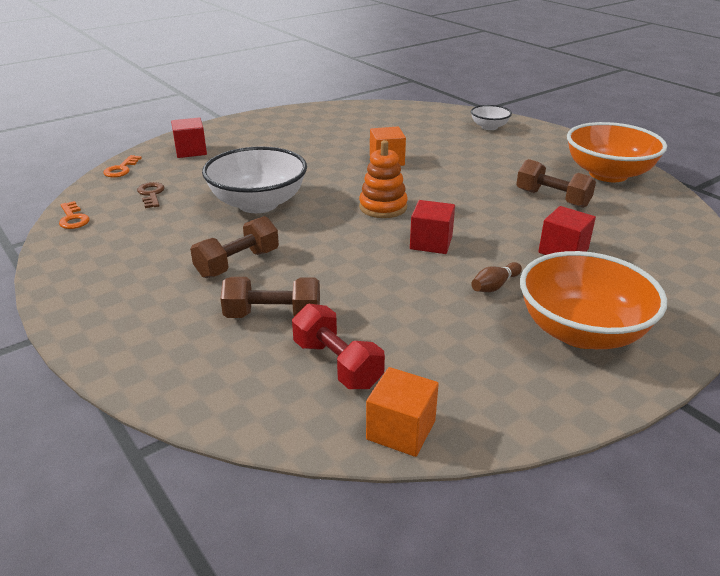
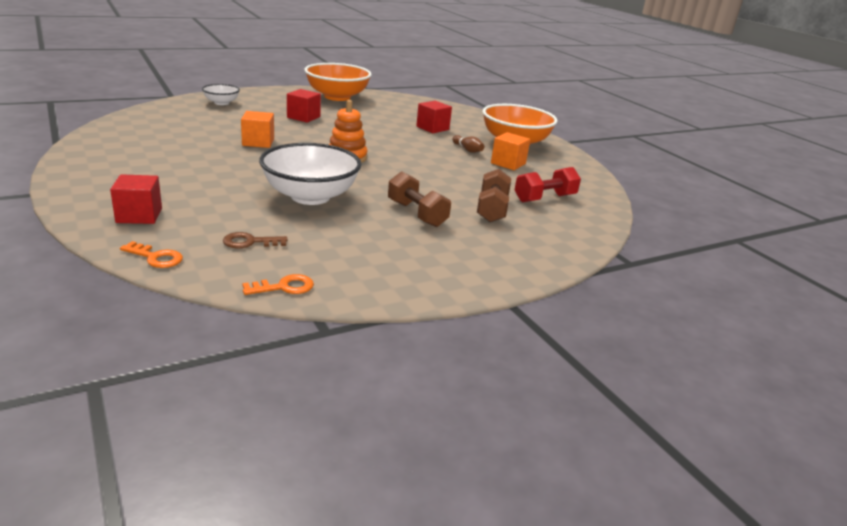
camera: 85 degrees left, 5 degrees down
orange cube [366,367,439,457] -> orange cube moved to [491,132,530,170]
red cube [410,200,455,254] -> red cube moved to [287,89,321,123]
brown dumbbell [516,159,596,208] -> none

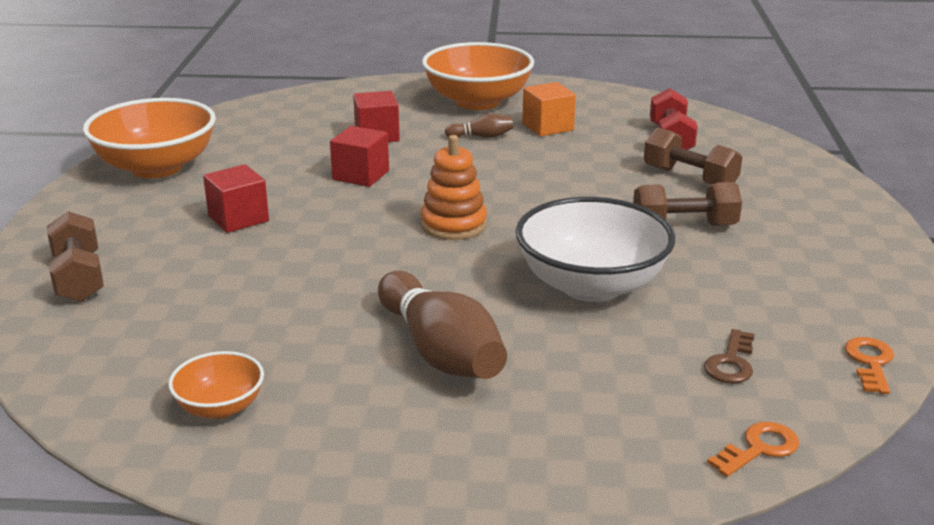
camera: 55 degrees left, 0 degrees up
red cube [110,174,162,224] -> red cube moved to [330,126,389,187]
white bowl [202,84,240,105] -> brown dumbbell [47,211,104,302]
orange cube [241,111,274,148] -> none
none -> orange bowl [168,351,264,419]
none -> brown bowling pin [378,271,507,379]

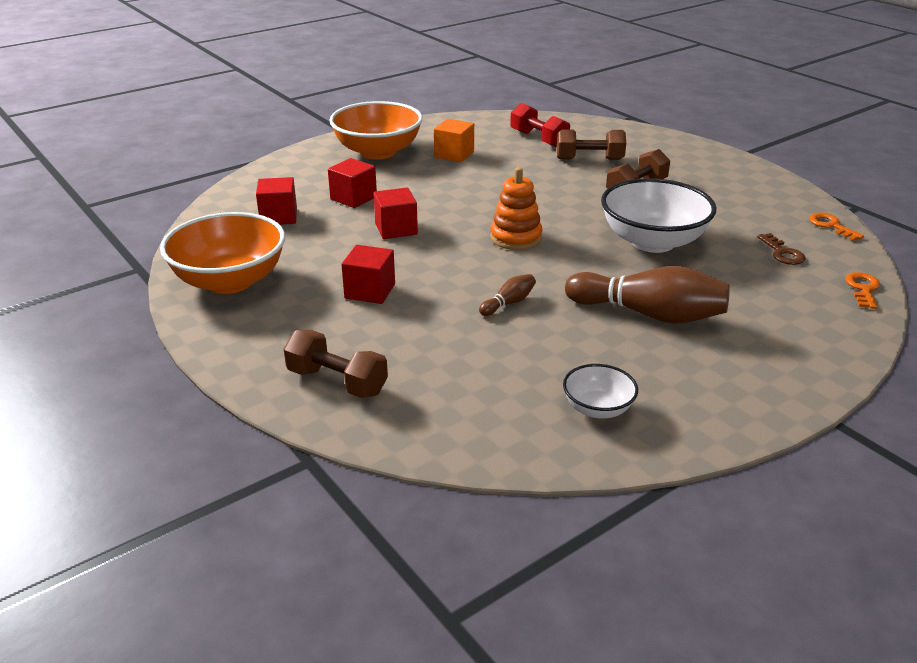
camera: 40 degrees left, 5 degrees up
orange bowl [168,351,264,419] -> white bowl [563,364,638,419]
brown bowling pin [445,113,513,138] -> brown bowling pin moved to [479,274,536,316]
none -> red cube [256,177,297,225]

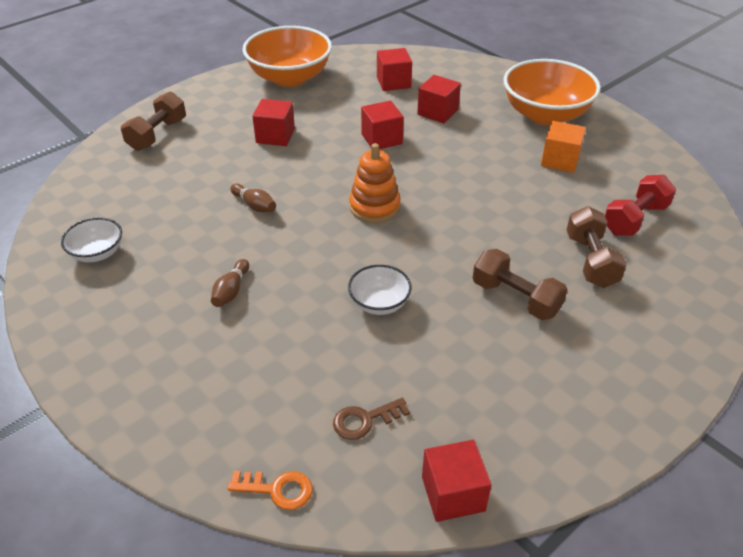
camera: 85 degrees right, 10 degrees up
brown bowling pin [565,266,730,324] -> brown bowling pin [211,259,249,307], size x0.45
white bowl [601,178,716,253] -> white bowl [348,265,412,315], size x0.50
orange key [809,213,864,241] -> red cube [422,440,492,522]

